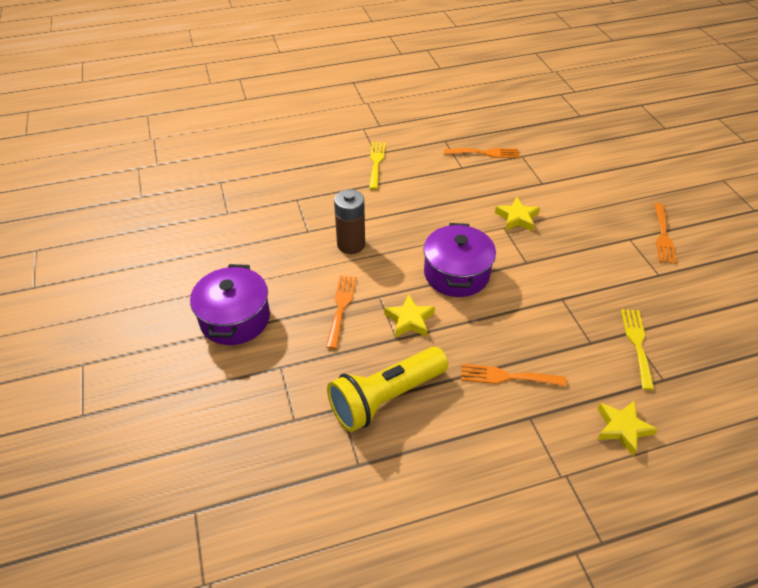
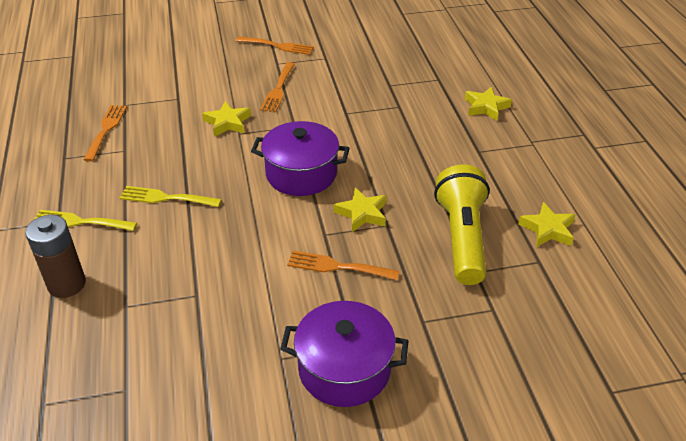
camera: 85 degrees left, 5 degrees down
yellow flashlight [327,347,448,432] -> yellow flashlight turned 150 degrees counterclockwise [434,164,490,285]
brown battery [334,189,365,254] -> brown battery moved to [25,215,86,298]
orange fork [461,364,567,386] -> orange fork moved to [260,62,295,113]
yellow fork [621,309,654,390] -> yellow fork moved to [120,186,222,207]
none -> yellow star [518,202,576,247]

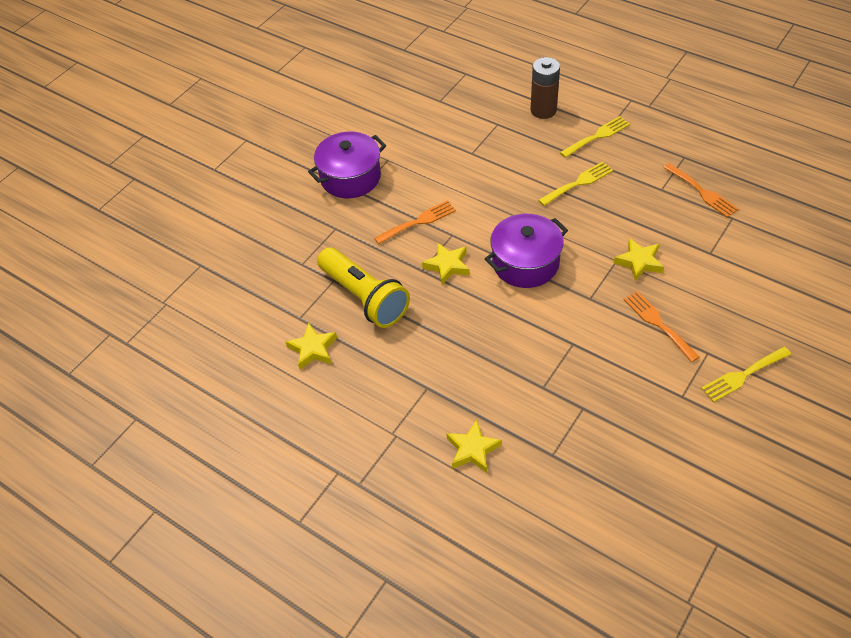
camera: 140 degrees right, 10 degrees up
orange fork [236,36,314,55] -> yellow fork [701,347,791,402]

